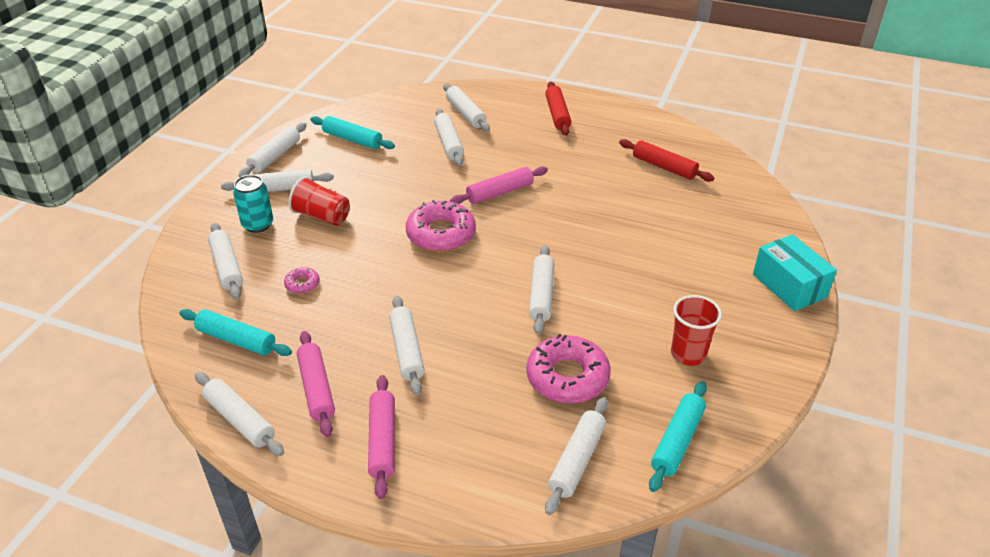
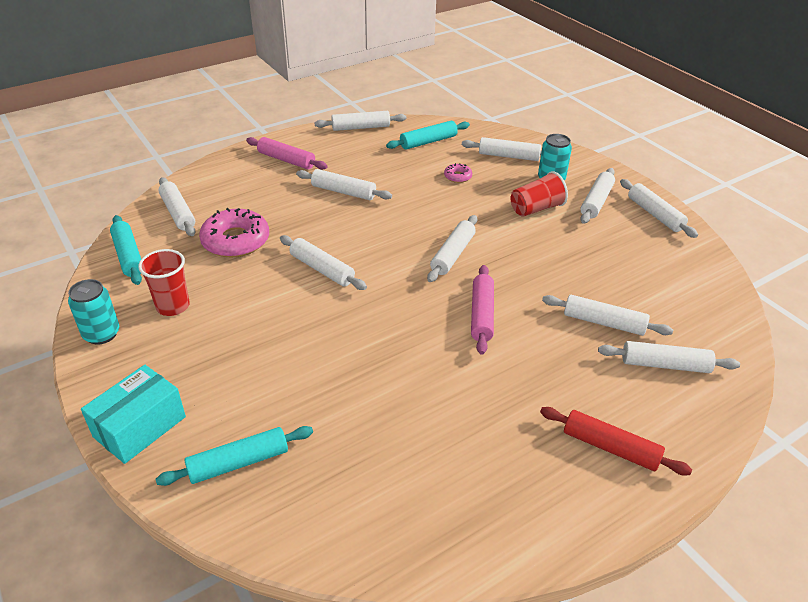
camera: 125 degrees right, 0 degrees up
pink rolling pin [297,331,335,437] -> none
turquoise rolling pin [310,116,395,149] -> turquoise rolling pin moved to [156,426,313,486]
pink donut [406,200,476,252] -> white rolling pin [427,215,477,282]
red rolling pin [619,139,714,182] -> none
turquoise box [753,234,837,311] -> turquoise box turned 60 degrees counterclockwise [81,365,186,464]
none -> turquoise can [68,279,119,345]

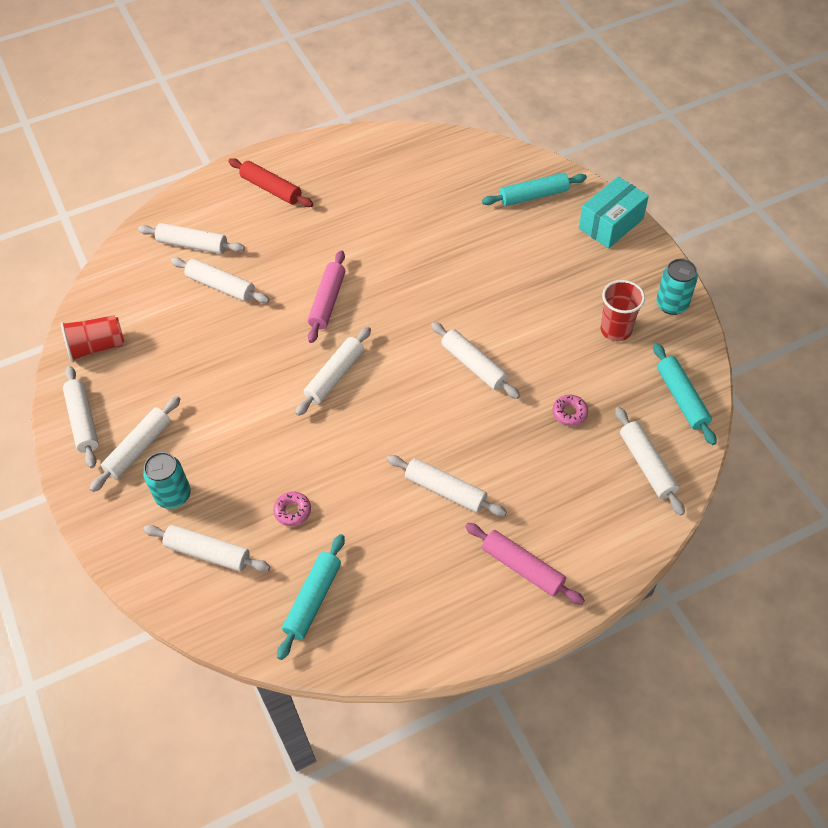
camera: 170 degrees left, 15 degrees up
pink donut [199,208,269,258] -> pink donut [552,395,588,426], size x0.47
white rolling pin [314,111,406,131] -> none
turquoise rolling pin [386,121,470,149] -> turquoise rolling pin turned 45 degrees counterclockwise [277,534,345,660]
red cup [511,171,568,217] -> red cup moved to [61,315,125,362]

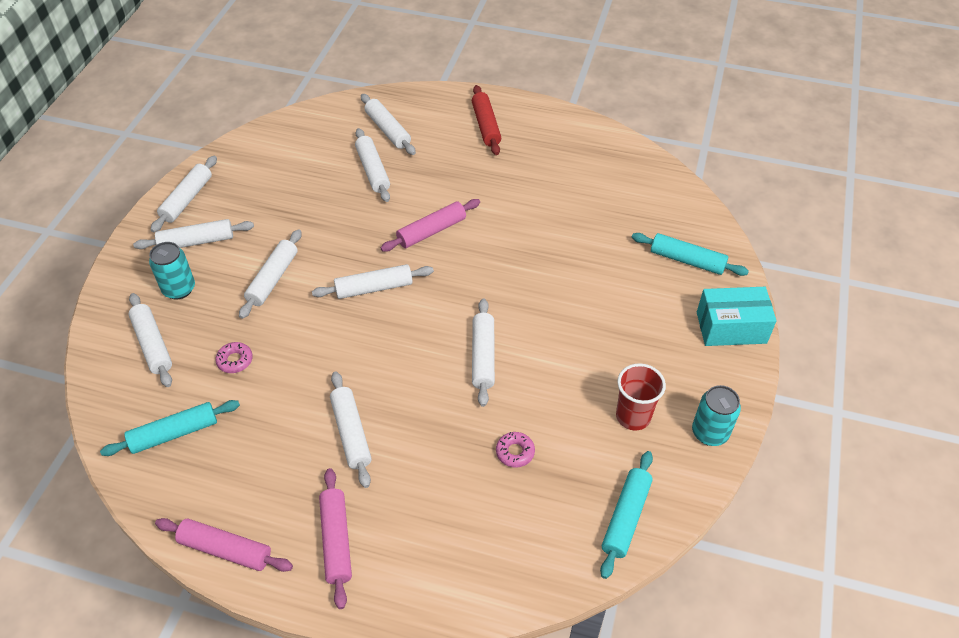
camera: 40 degrees right, 5 degrees down
red cup [61,315,125,362] -> none
white rolling pin [615,407,685,516] -> white rolling pin moved to [239,229,302,319]
none -> pink rolling pin [155,518,293,572]

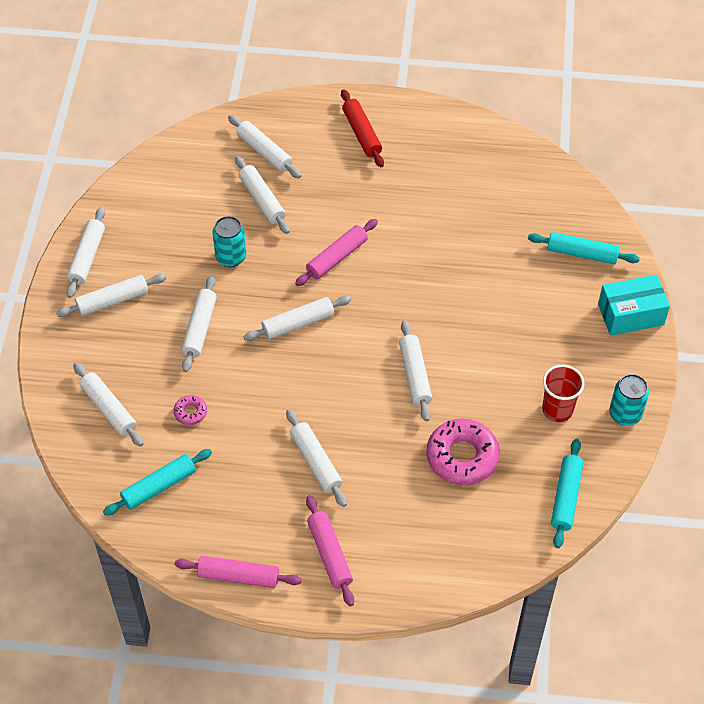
camera: 10 degrees left, 5 degrees up
turquoise can [149,242,195,300] -> turquoise can moved to [213,216,246,267]
pink donut [496,432,535,468] -> pink donut [426,419,500,485], size x2.13

